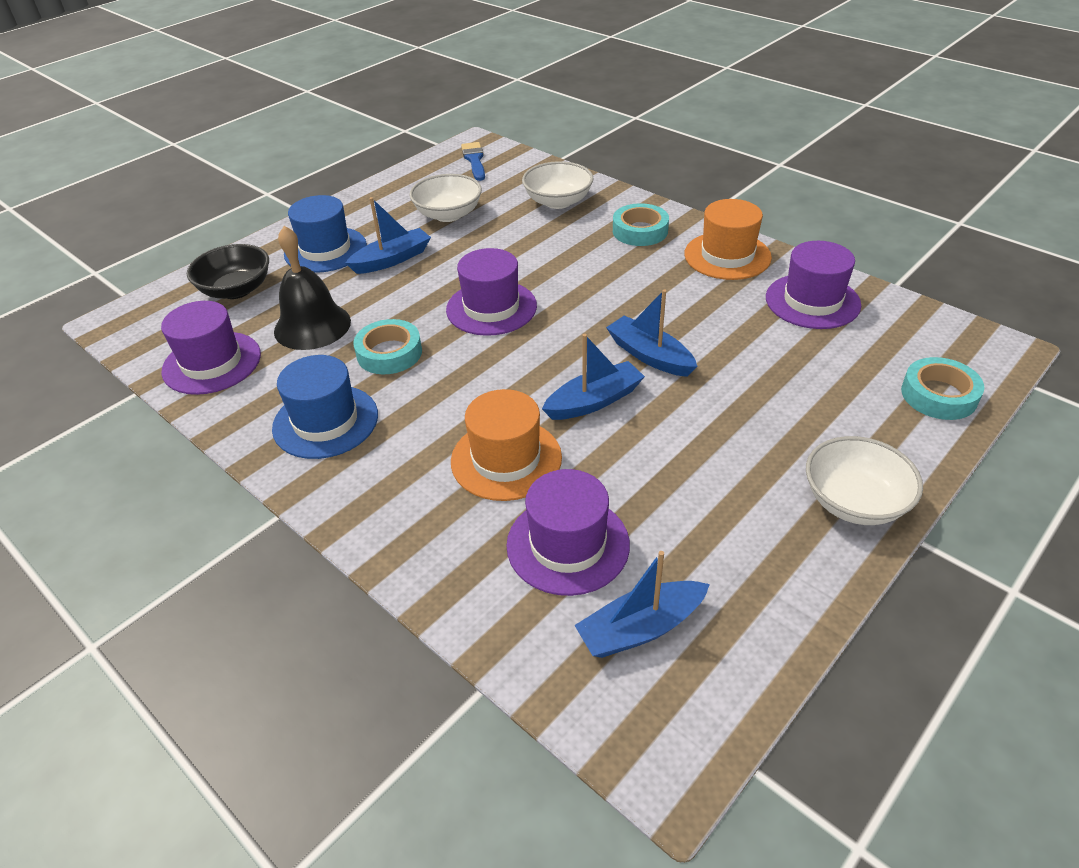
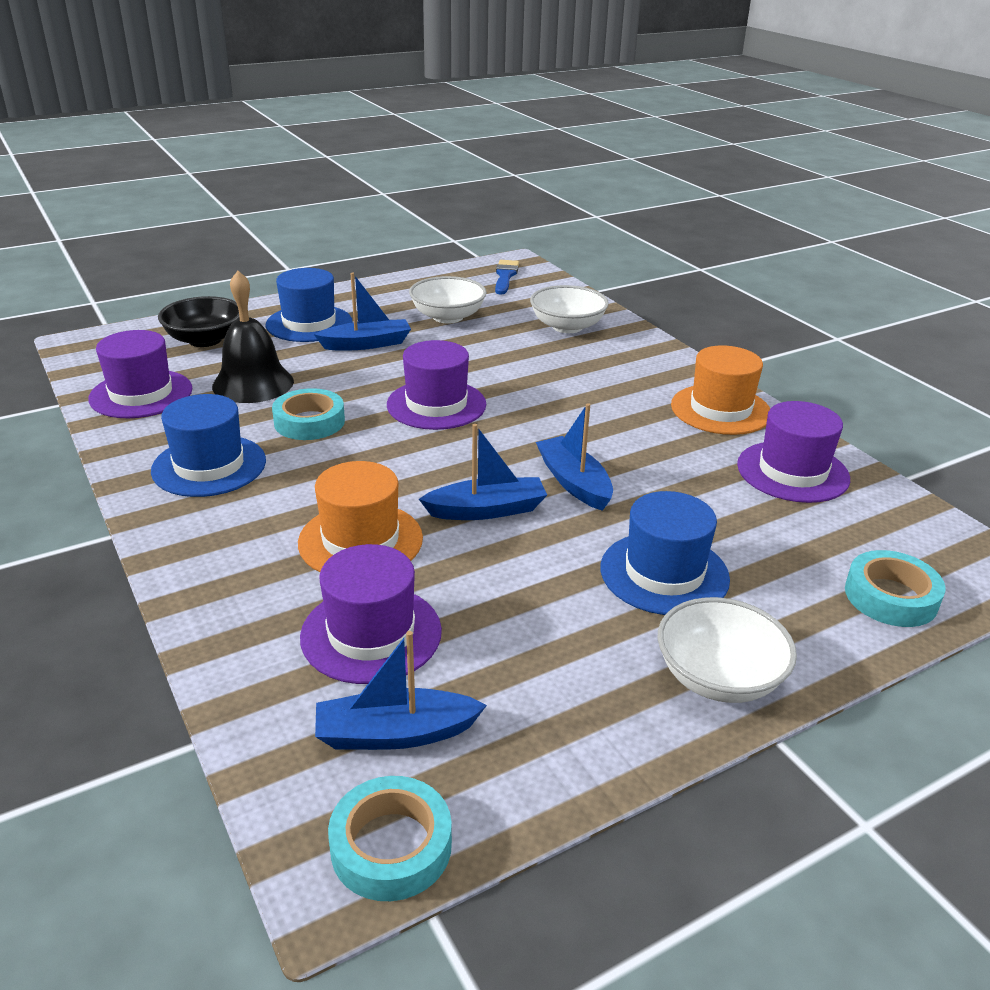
camera: 15 degrees right, 10 degrees down
turquoise tape [613,203,669,246] -> turquoise tape moved to [328,776,452,901]
none -> blue hat [600,491,730,615]

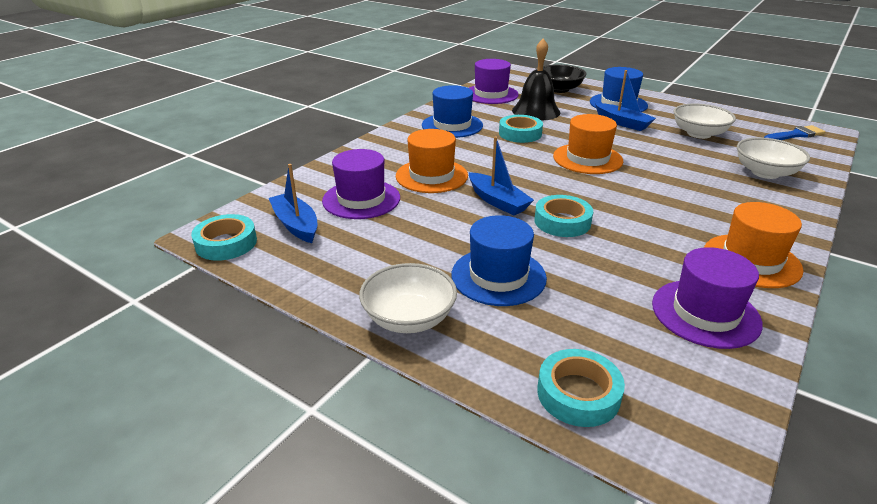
camera: 65 degrees right, 0 degrees up
purple hat [387,340,486,430] -> orange hat [553,114,623,174]
blue boat [536,403,613,511] -> turquoise tape [534,195,593,237]

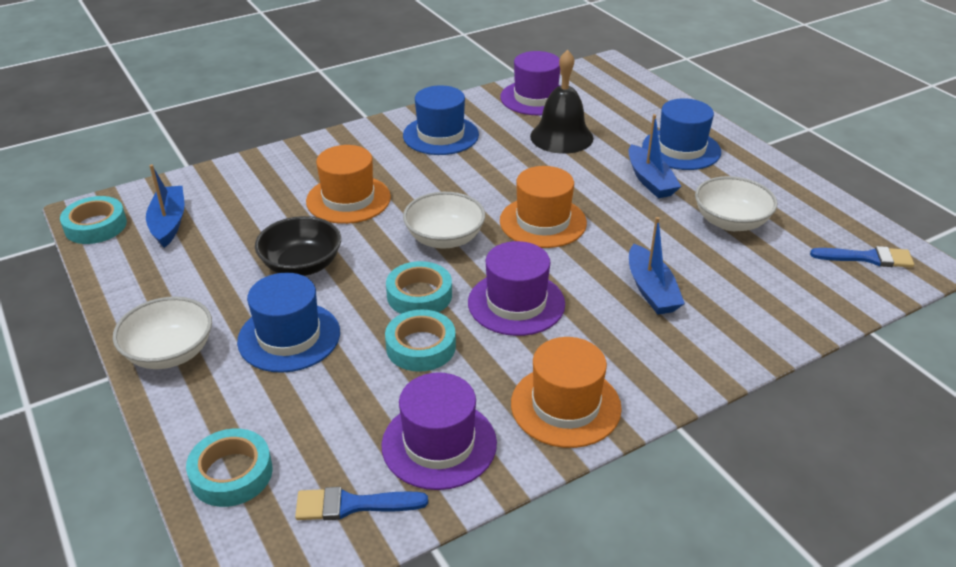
camera: 25 degrees right, 5 degrees up
purple hat [322,149,400,219] -> purple hat moved to [468,241,565,336]
blue boat [469,136,534,215] -> blue boat moved to [629,217,685,315]
turquoise tape [499,115,543,143] -> turquoise tape moved to [385,310,456,372]
black bowl [543,64,586,93] -> black bowl moved to [255,216,341,276]
white bowl [737,138,810,179] -> white bowl moved to [403,192,485,248]
none -> blue brush [295,487,428,520]

